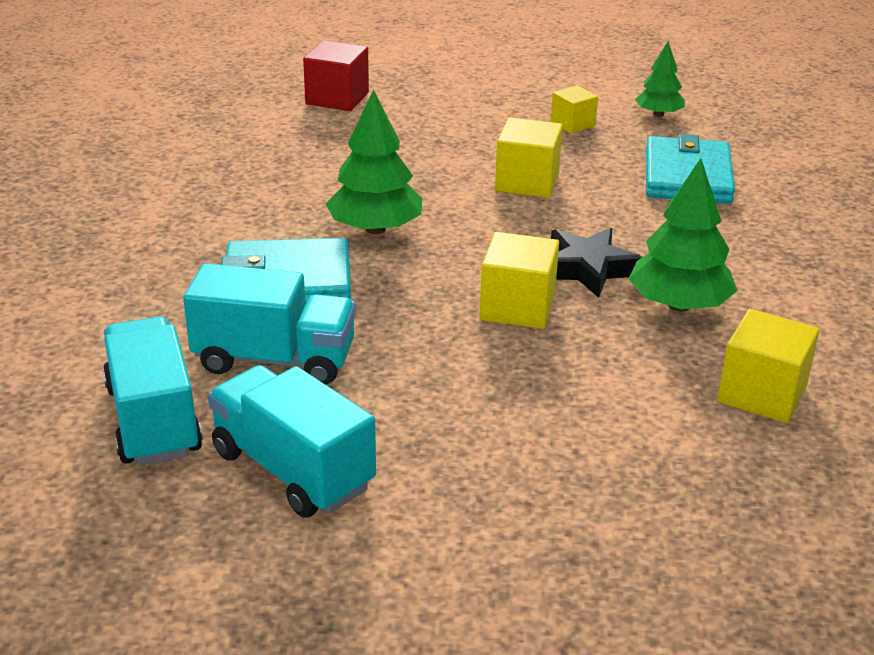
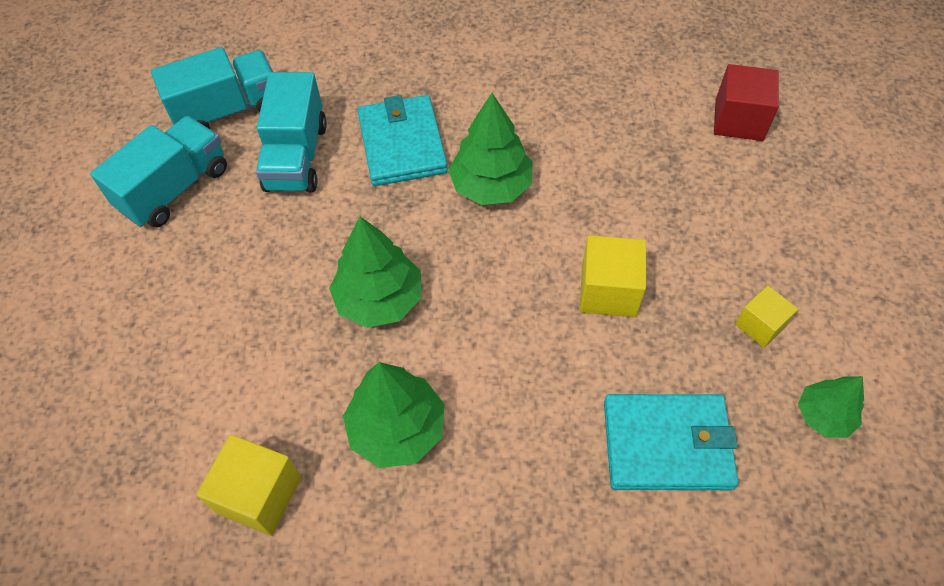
camera: 85 degrees right, 25 degrees up
yellow cube [480,232,559,329] -> green tree [329,217,421,328]
black star [551,228,642,298] -> none

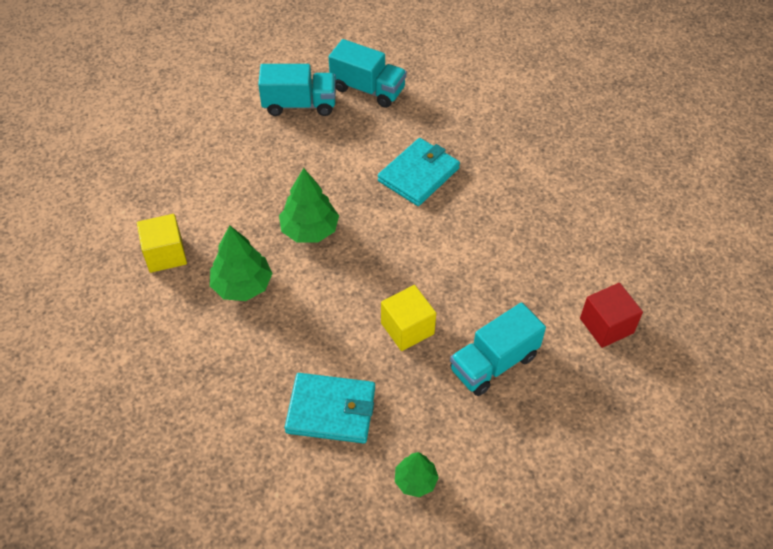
camera: 50 degrees right, 5 degrees down
turquoise truck [256,72,327,193] -> turquoise truck moved to [450,302,546,396]
green tree [448,93,533,205] -> none
turquoise wallet [604,394,739,490] -> turquoise wallet turned 45 degrees counterclockwise [285,373,375,443]
yellow cube [735,286,798,348] -> none

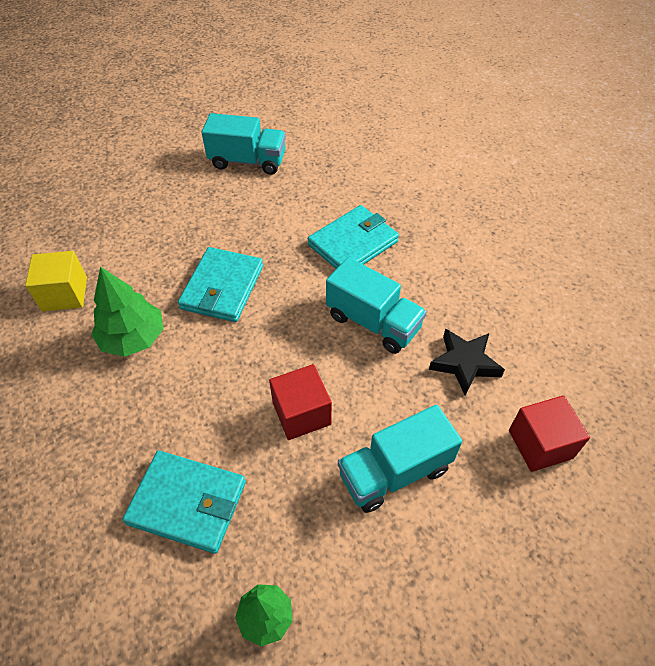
camera: 10 degrees right, 0 degrees up
green tree [279,168,339,243] -> turquoise wallet [178,247,263,322]
turquoise truck [329,39,407,108] -> turquoise truck moved to [326,257,427,354]
yellow cube [381,285,436,351] -> red cube [269,364,332,440]
none -> black star [429,329,505,395]

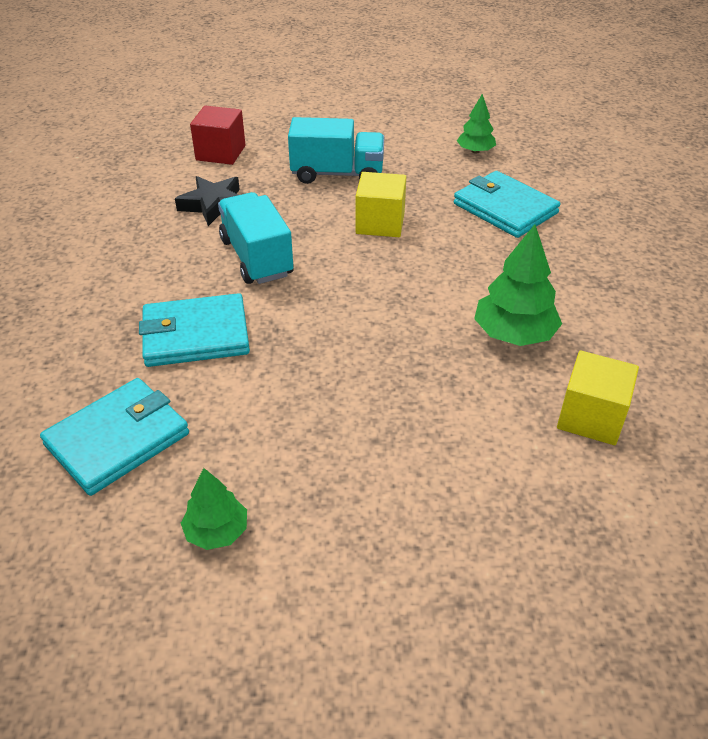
camera: 150 degrees left, 10 degrees down
turquoise wallet [178,247,263,322] -> turquoise wallet moved to [40,378,189,496]
turquoise truck [202,113,286,175] -> green tree [181,468,247,550]
red cube [269,364,332,440] -> yellow cube [356,172,406,237]

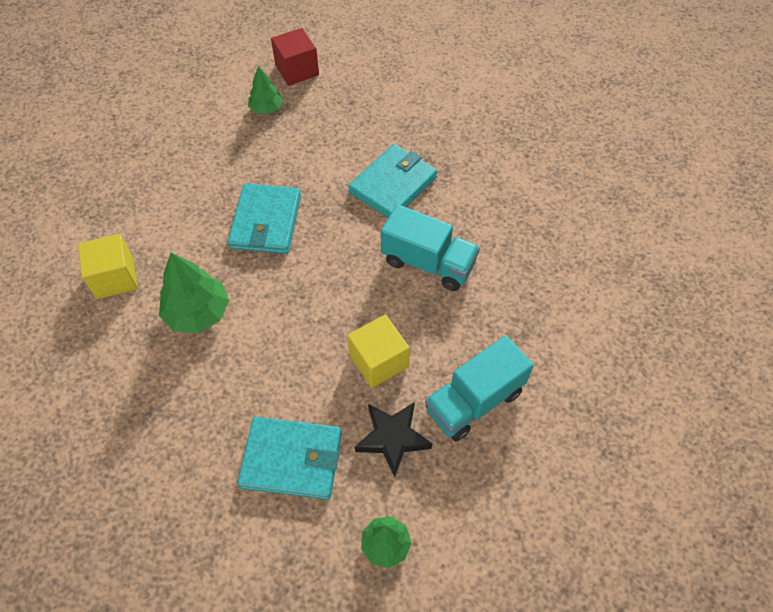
camera: 140 degrees right, 15 degrees up
turquoise wallet [40,378,189,496] -> turquoise wallet moved to [228,184,301,254]
black star [175,176,240,226] -> black star moved to [355,402,432,477]
red cube [190,106,245,165] -> red cube moved to [271,28,319,86]

